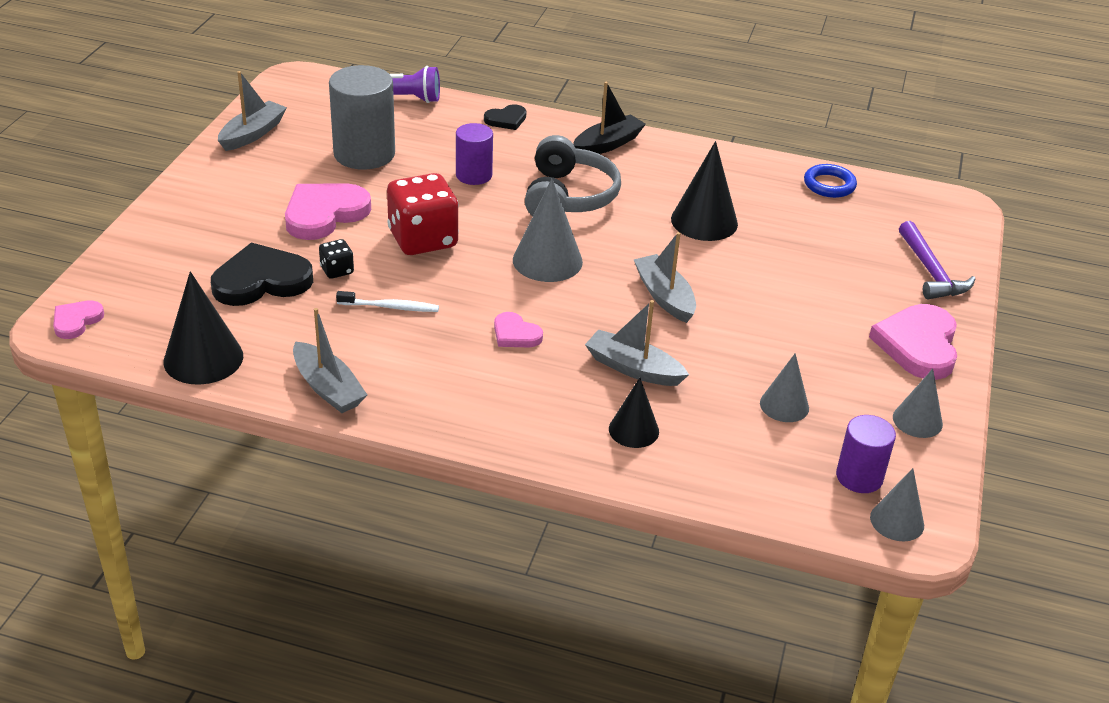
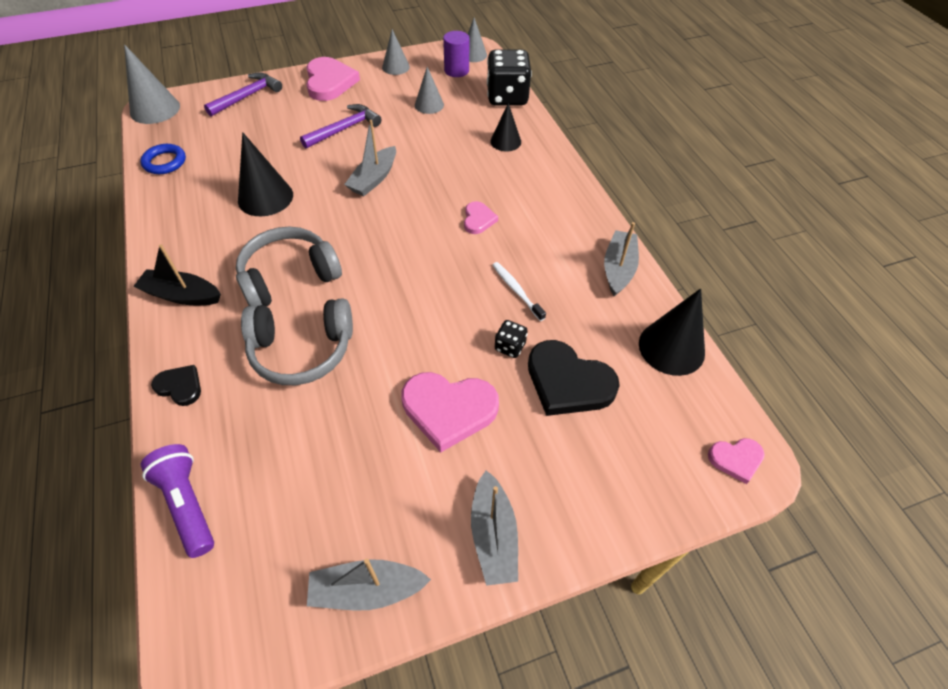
camera: 125 degrees left, 15 degrees up
grey cylinder [329,65,395,170] -> none
red dice [387,173,459,255] -> none
purple cylinder [456,123,493,185] -> grey headphones [241,298,353,385]
grey cone [513,179,583,282] -> grey cone moved to [124,44,180,124]
grey boat [585,300,689,386] -> grey boat moved to [471,470,518,586]
pink heart [869,304,957,380] -> pink heart turned 75 degrees counterclockwise [306,57,360,101]
none -> purple hammer [300,104,382,148]
none -> black dice [487,50,532,105]

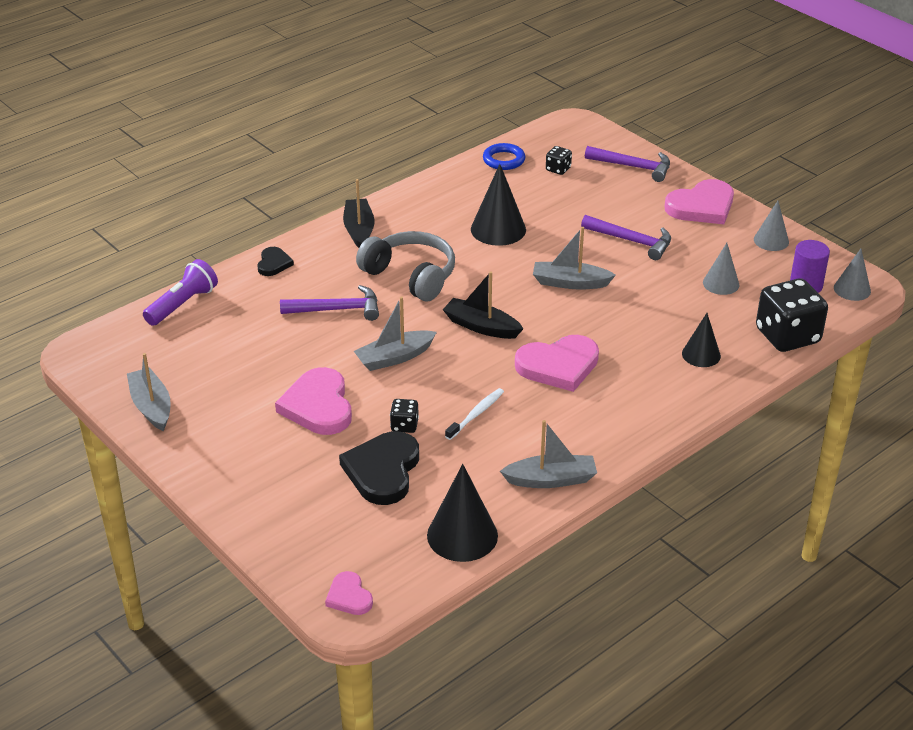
camera: 70 degrees right, 15 degrees down
grey cone [124,44,180,124] -> none
grey headphones [241,298,353,385] -> purple hammer [280,285,379,321]
pink heart [464,201,498,234] -> pink heart [515,335,599,392], size x1.88
grey boat [471,470,518,586] -> grey boat moved to [354,297,437,371]
none -> black boat [443,271,523,339]
none -> black dice [546,146,572,175]

